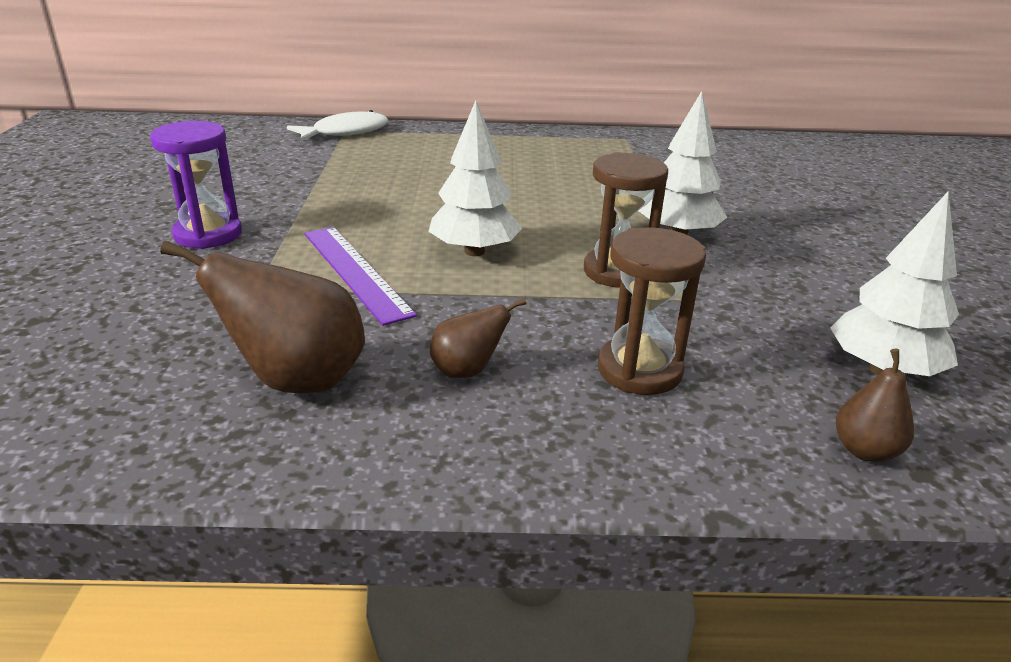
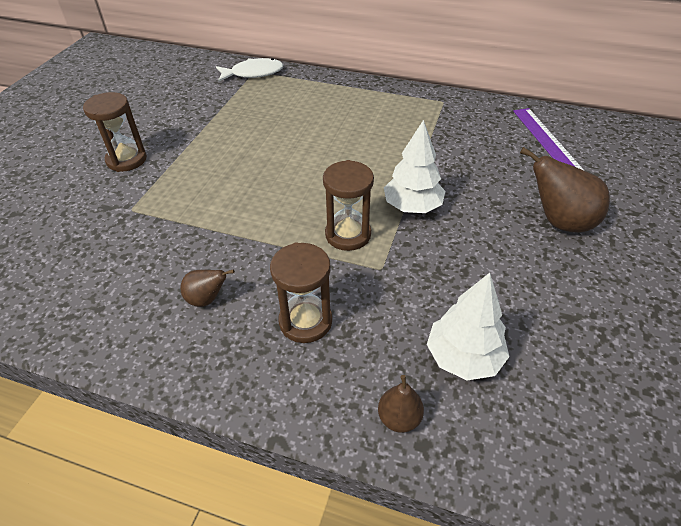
camera: 20 degrees right, 15 degrees up
purple hourglass [150,121,242,249] -> brown hourglass [83,92,147,172]
brown pear [160,241,365,393] -> brown pear moved to [520,147,610,232]
purple ruler [304,227,417,326] -> purple ruler moved to [513,108,584,170]
white tree [428,100,522,256] -> none

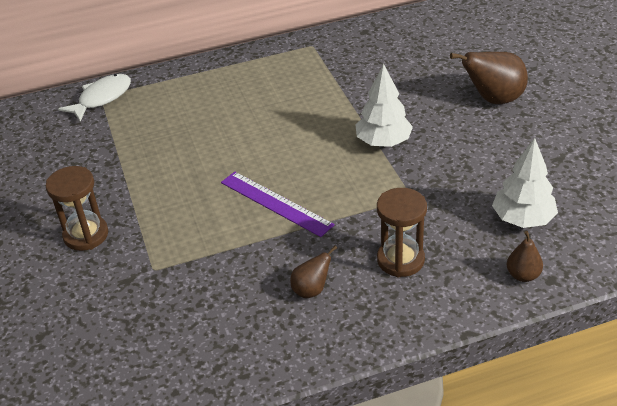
camera: 35 degrees left, 5 degrees down
brown hourglass [323,160,374,251] -> none
purple ruler [513,108,584,170] -> purple ruler moved to [221,172,335,237]

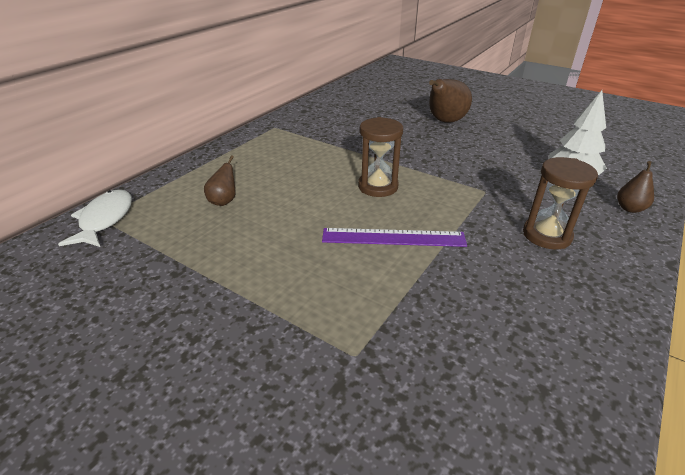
camera: 40 degrees left, 5 degrees down
brown hourglass [46,166,108,251] -> brown hourglass moved to [358,117,403,197]
brown pear [290,245,337,298] -> brown pear moved to [204,156,235,206]
white tree [355,64,413,147] -> none

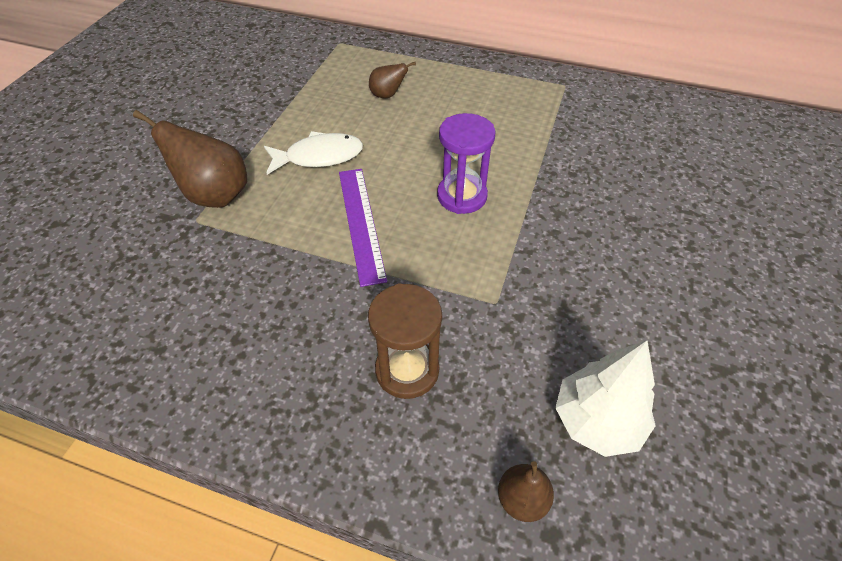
camera: 75 degrees right, 15 degrees up
white fish [58,189,132,247] -> white fish moved to [264,131,363,175]
brown hourglass [358,117,403,197] -> purple hourglass [437,113,495,214]
brown pear [429,79,472,123] -> brown pear moved to [133,110,247,208]

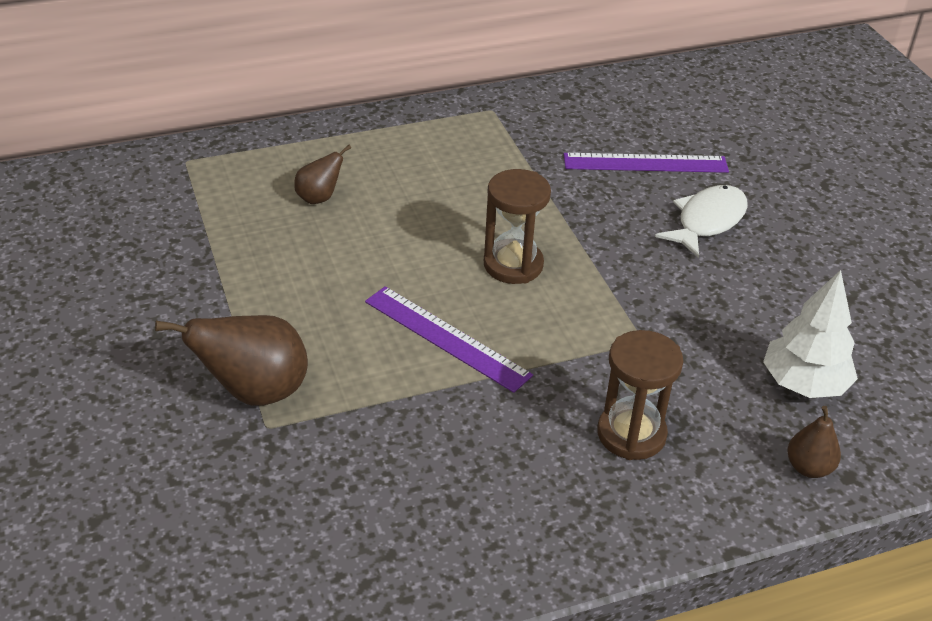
camera: 40 degrees left, 10 degrees down
white fish [264,131,363,175] -> white fish moved to [655,185,748,258]
purple hourglass [437,113,495,214] -> brown hourglass [484,169,551,284]
none -> purple ruler [564,153,729,173]

